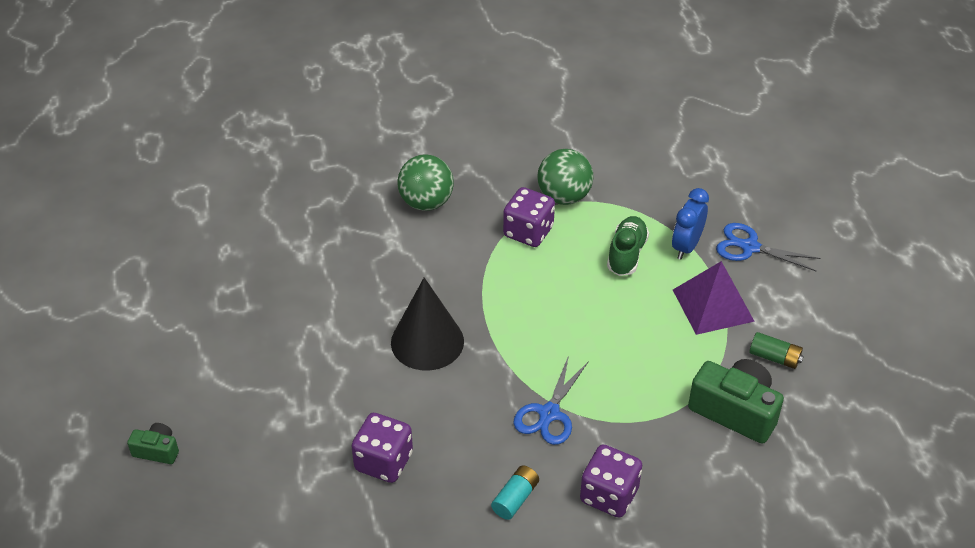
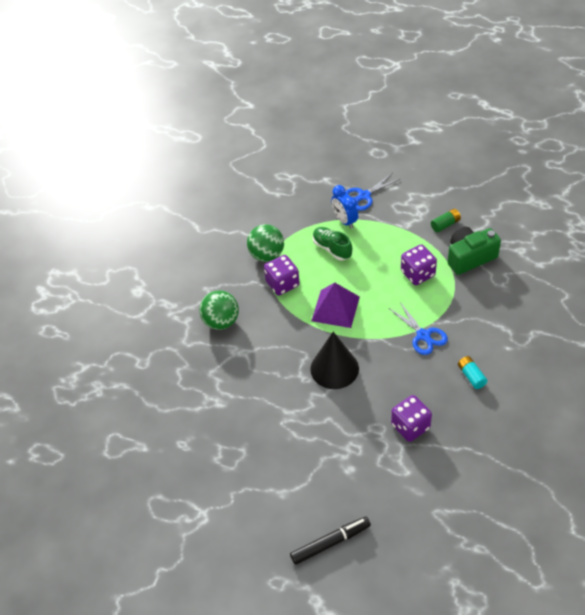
camera: 55 degrees left, 5 degrees up
green camera [127,423,179,464] -> black marker [290,517,371,565]
purple dice [580,445,642,518] -> purple dice moved to [401,244,437,285]
purple pyramid [673,261,755,335] -> purple pyramid moved to [311,283,360,328]

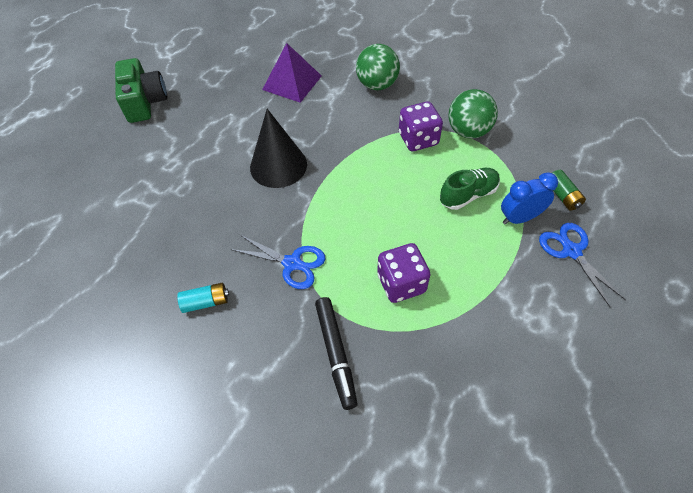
camera: 100 degrees right, 5 degrees up
black marker [290,517,371,565] -> black marker moved to [315,297,358,410]
purple pyramid [311,283,360,328] -> purple pyramid moved to [262,43,322,103]
blue scissors [389,301,448,355] -> blue scissors turned 135 degrees counterclockwise [230,234,325,289]
purple dice [391,395,432,442] -> none
green battery [431,209,461,232] -> green battery moved to [552,170,586,211]
green camera [448,227,501,275] -> green camera moved to [115,58,167,123]

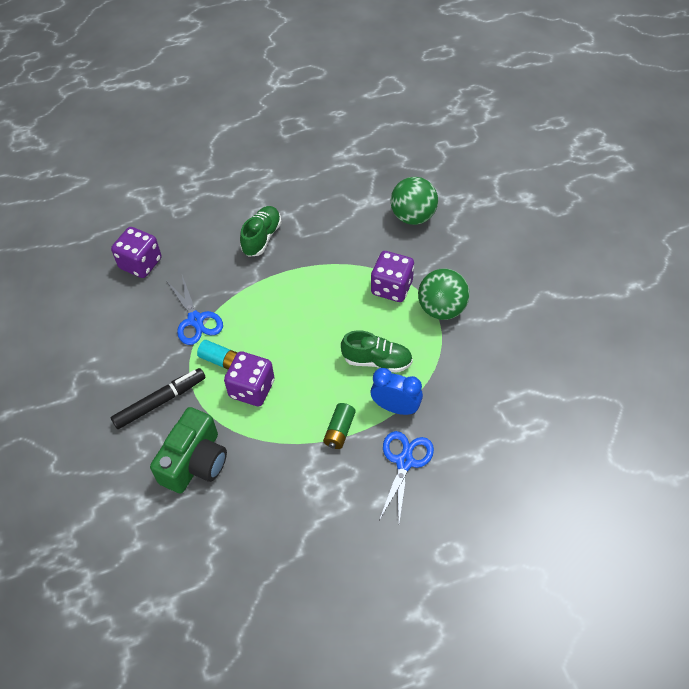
camera: 40 degrees right, 0 degrees up
green camera [115,58,167,123] -> green camera moved to [150,407,227,494]
turquoise battery [177,283,229,313] -> turquoise battery moved to [197,340,237,369]
black cone [250,109,307,188] -> green shoe [240,206,281,257]
purple pyramid [262,43,322,103] -> none
black marker [315,297,358,410] -> black marker turned 150 degrees counterclockwise [111,368,206,429]
green battery [552,170,586,211] -> green battery moved to [323,403,356,449]
none -> purple dice [111,227,162,278]

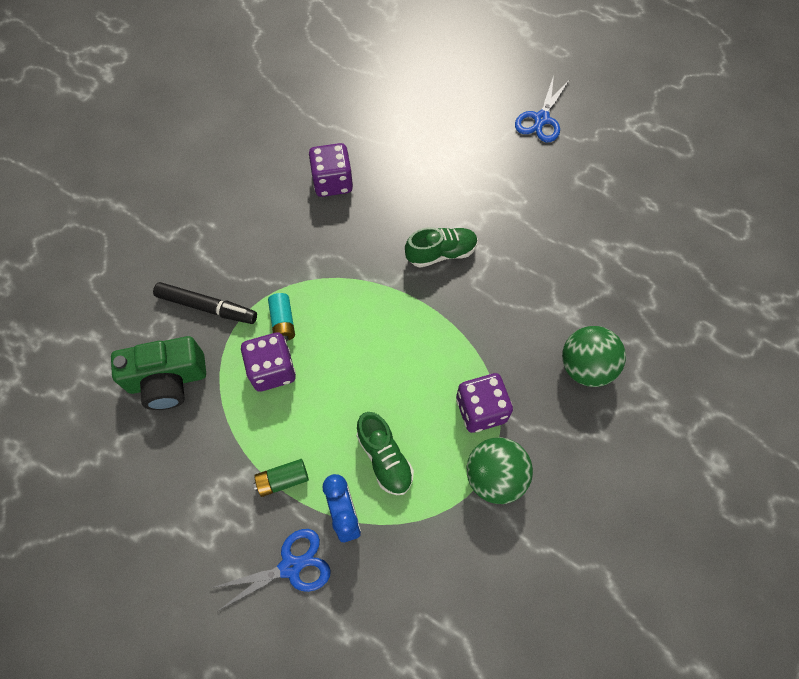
camera: 50 degrees right, 10 degrees up
blue scissors [167,275,223,345] -> blue scissors moved to [515,76,570,142]

